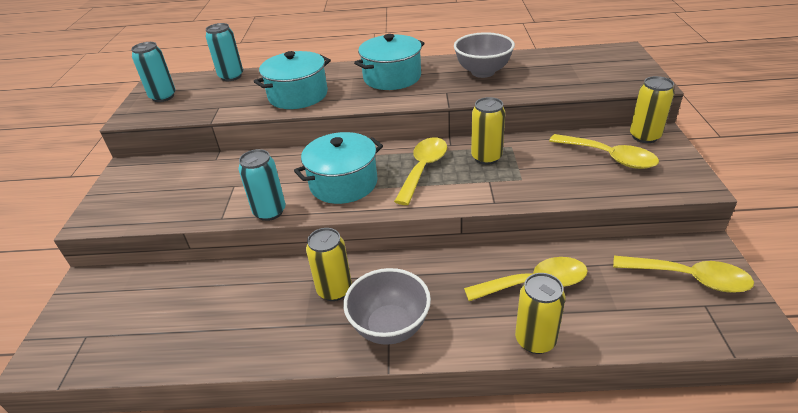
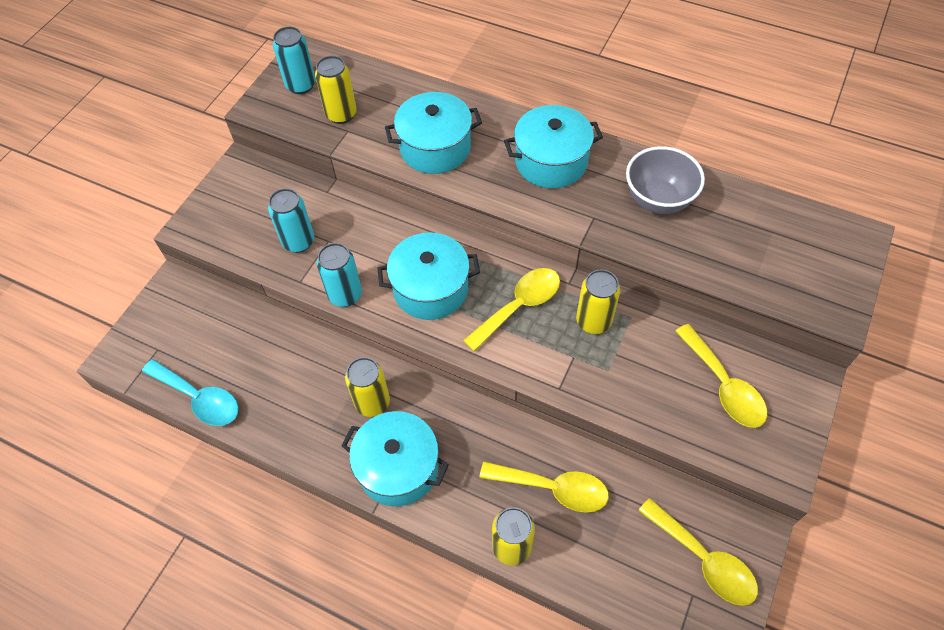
camera: 25 degrees right, 20 degrees up
turquoise can [206,23,243,81] -> turquoise can moved to [268,188,314,253]
grey bowl [343,268,431,345] -> turquoise pot [341,411,449,507]
yellow can [630,76,675,143] -> yellow can moved to [315,56,357,124]
none -> turquoise spoon [142,359,239,426]

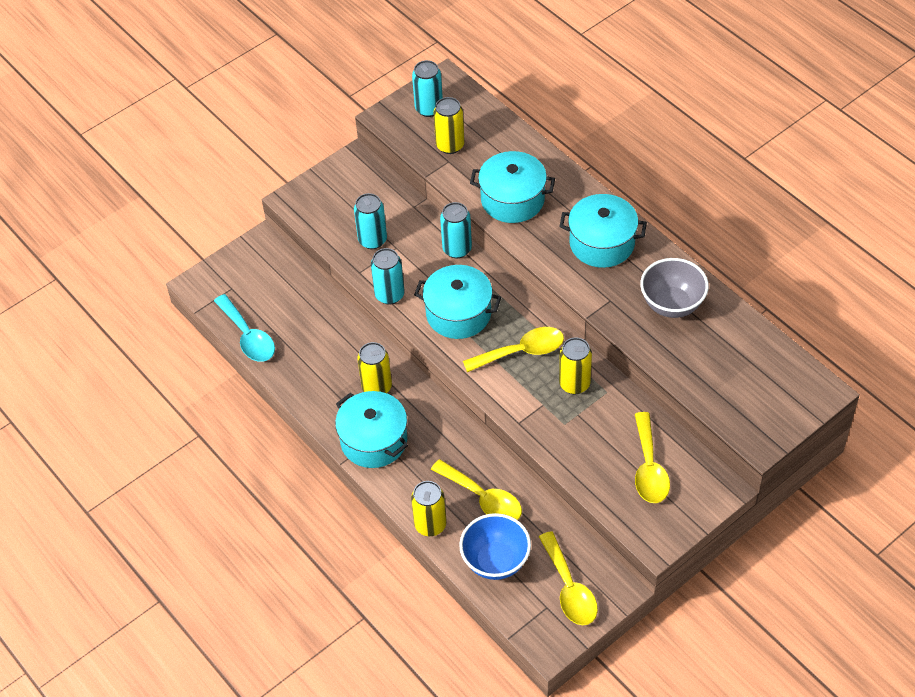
camera: 25 degrees right, 5 degrees down
none -> turquoise can [440,202,472,258]
none -> blue bowl [459,513,531,580]

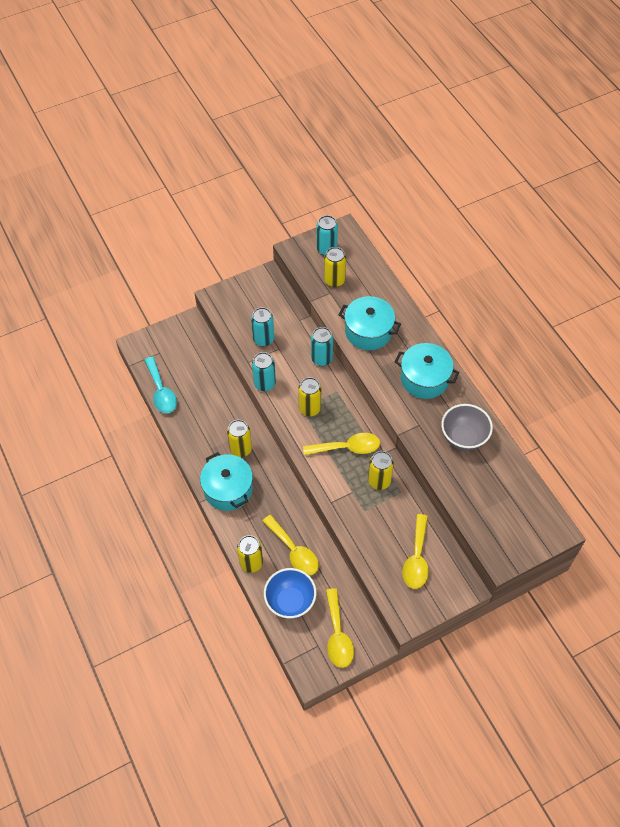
camera: 10 degrees right, 5 degrees up
turquoise pot [414,265,501,339] -> yellow can [298,377,321,416]

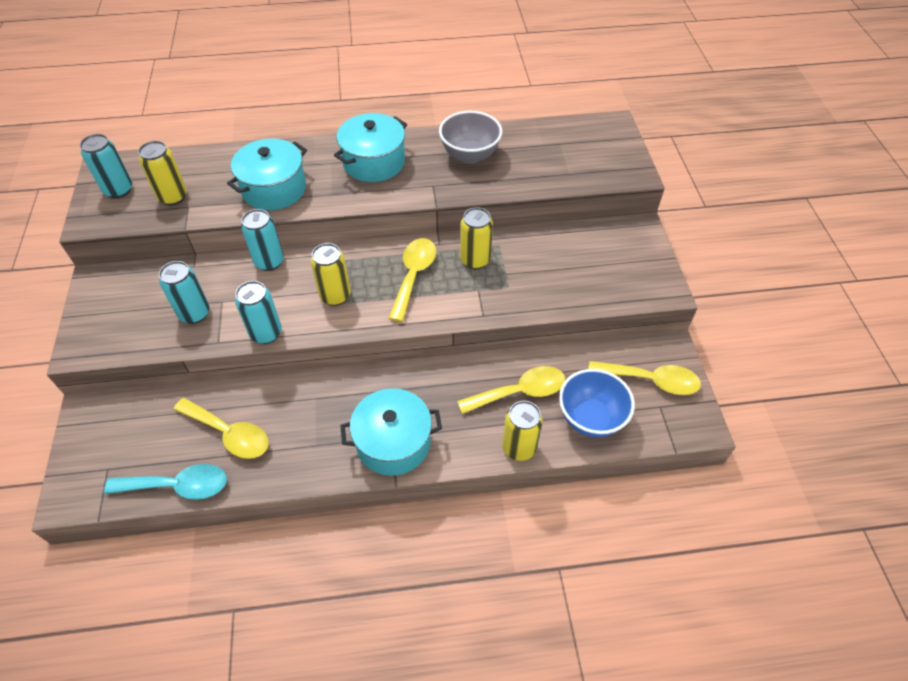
camera: 70 degrees left, 5 degrees down
yellow can [227,420,252,457] -> none
yellow spoon [403,514,429,589] -> yellow spoon moved to [173,398,269,459]

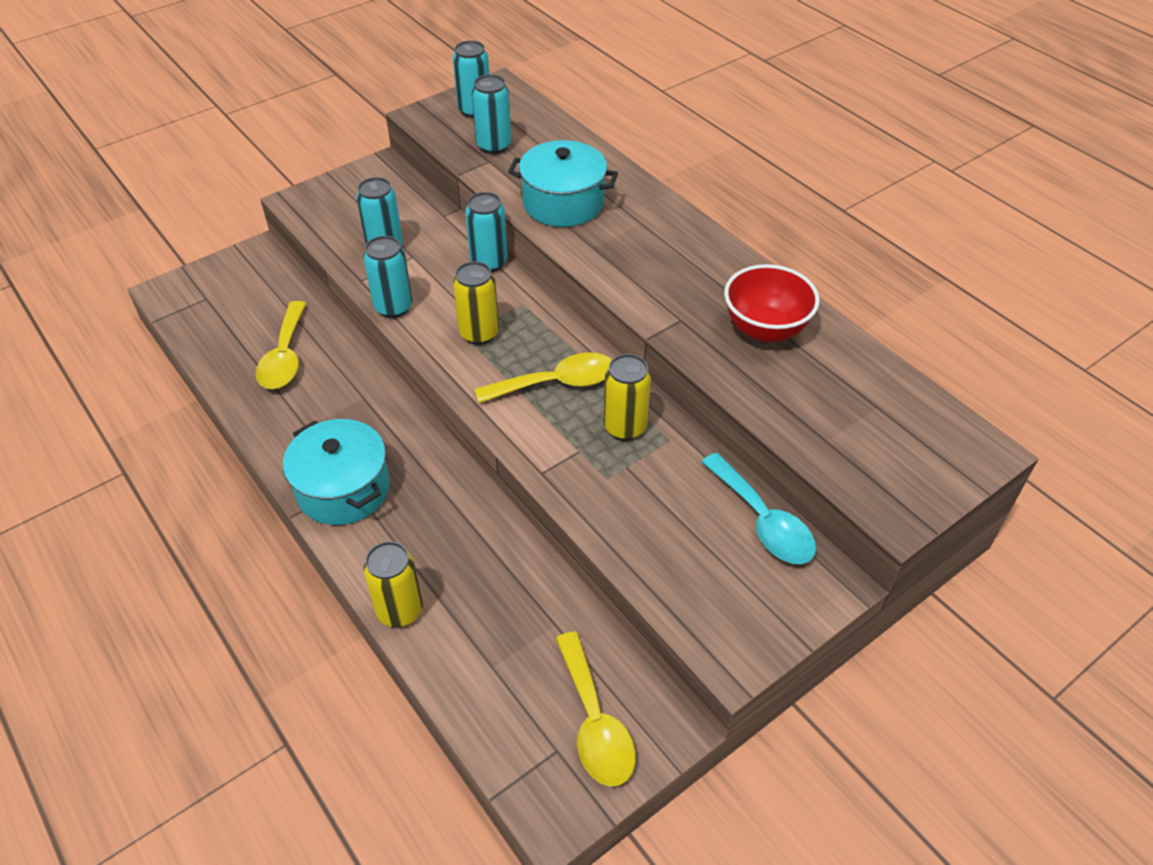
camera: 60 degrees right, 5 degrees down
turquoise spoon [104,464,227,500] -> turquoise spoon moved to [701,453,816,564]
yellow can [138,141,187,206] -> turquoise can [472,74,511,154]
turquoise pot [334,113,407,182] -> none
grey bowl [439,111,502,164] -> red bowl [724,264,820,342]
yellow spoon [457,366,565,414] -> none
blue bowl [559,369,635,437] -> none

